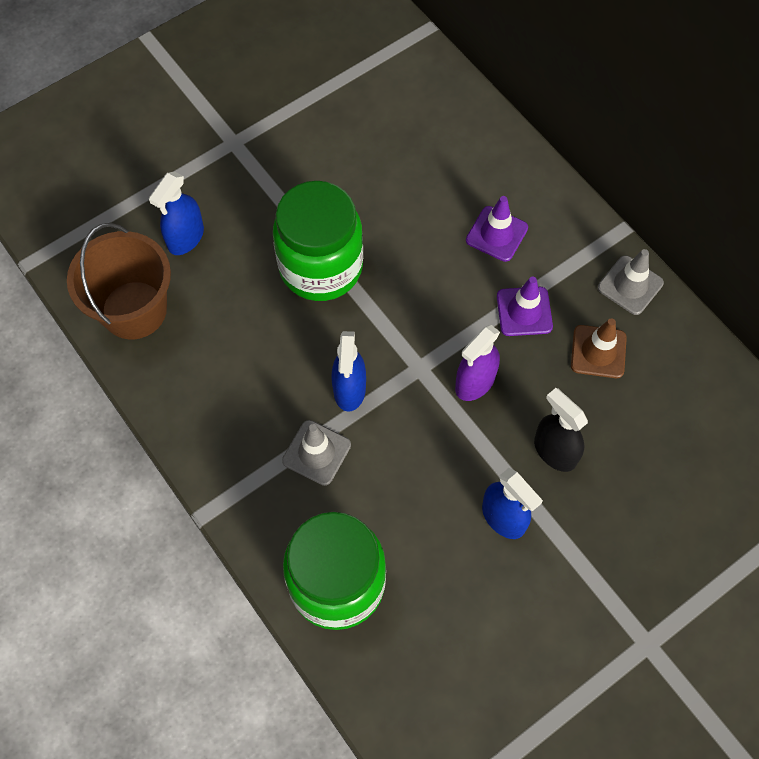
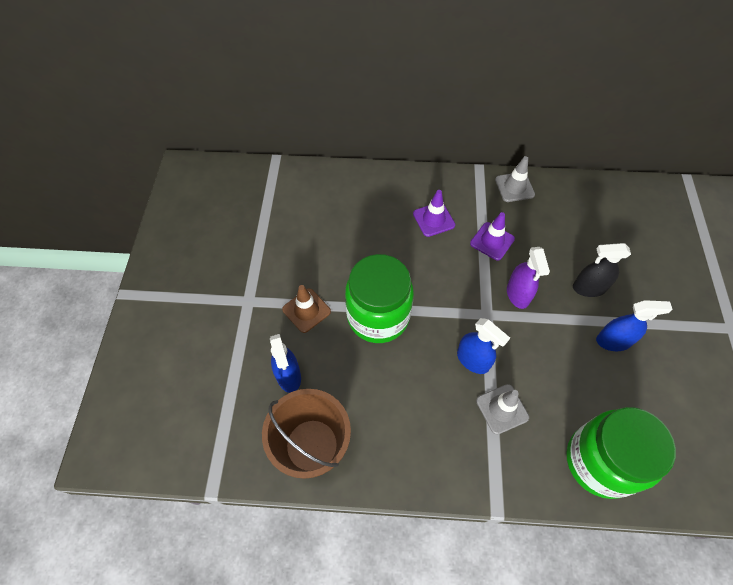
camera: 50 degrees left, 5 degrees down
brown traffic cone [571,318,627,378] -> brown traffic cone moved to [282,285,331,333]

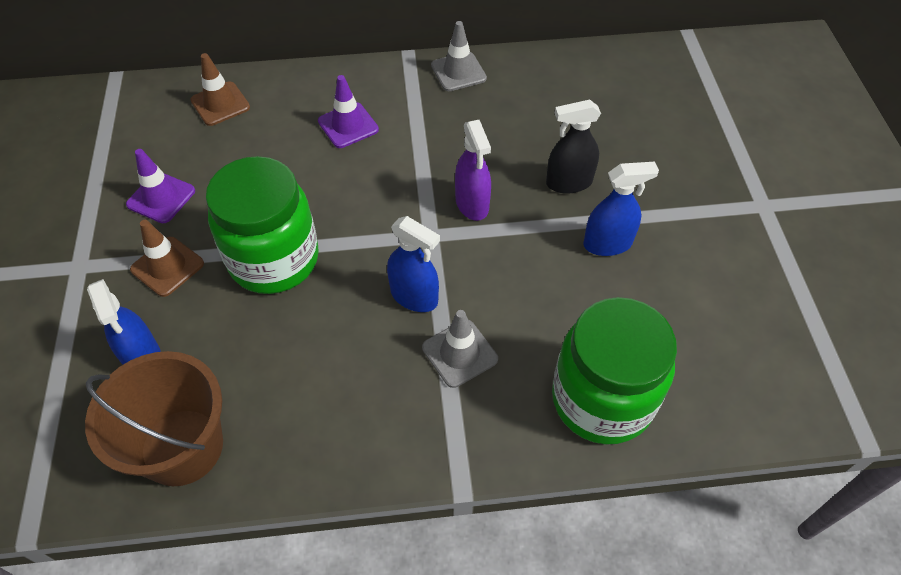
camera: 10 degrees left, 5 degrees down
purple traffic cone [470,212,515,261] -> purple traffic cone moved to [126,149,195,223]
none -> brown traffic cone [190,53,250,126]

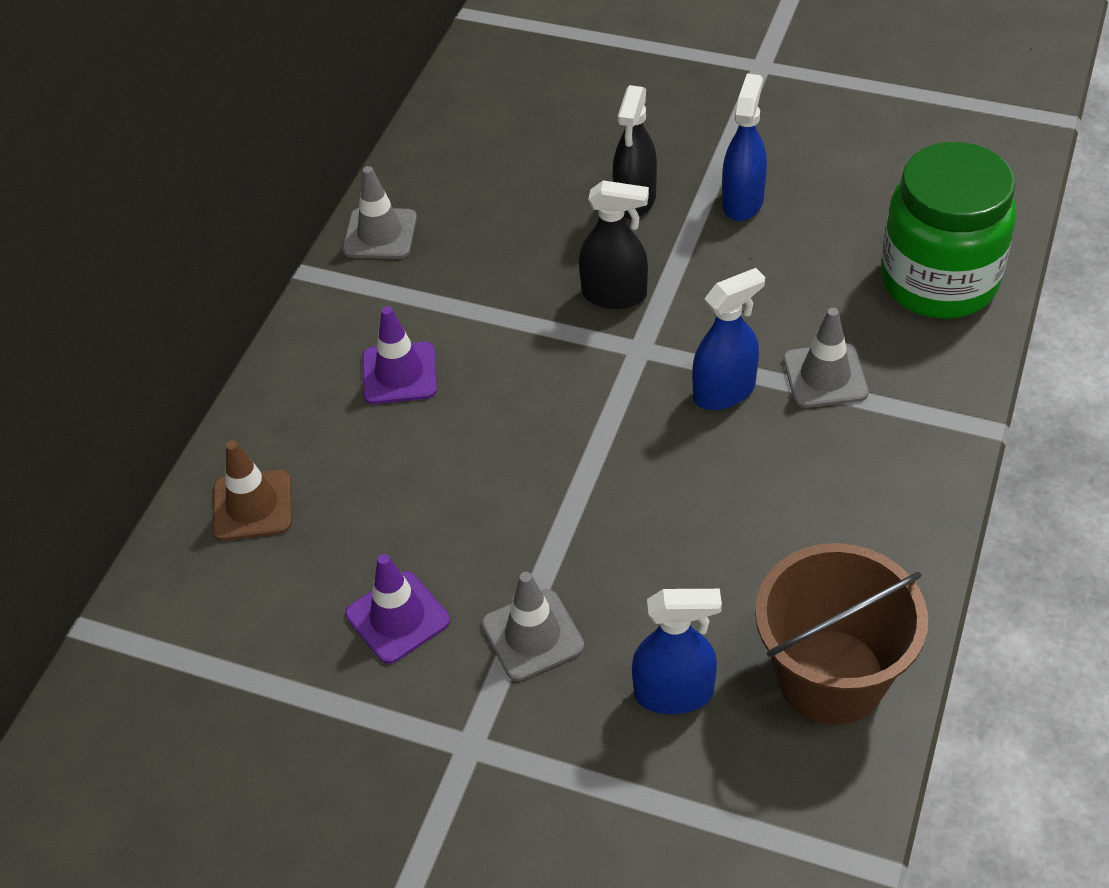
camera: 60 degrees left, 5 degrees down
brown traffic cone [130,220,204,297] -> grey traffic cone [482,572,584,681]
green jar [206,156,319,294] -> none
purple spray bottle [455,120,491,221] -> black spray bottle [579,180,649,309]

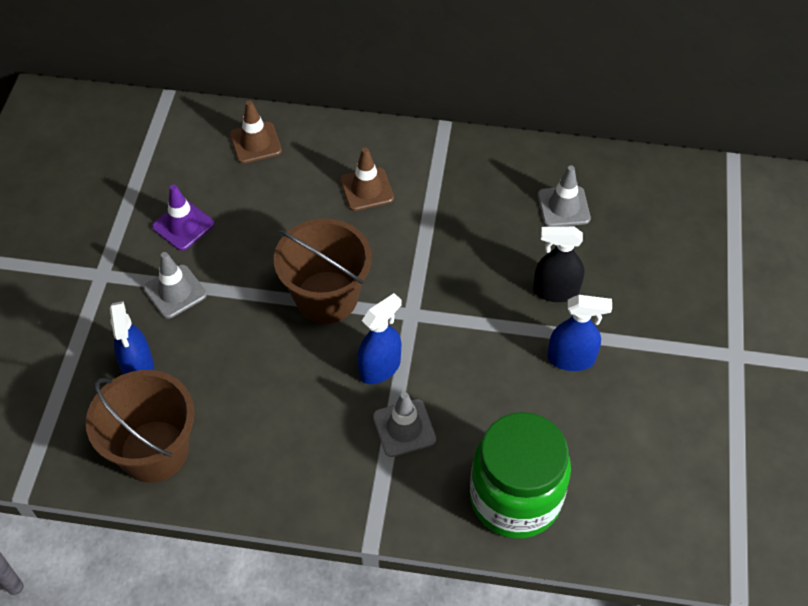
camera: 75 degrees right, 5 degrees up
grey traffic cone [343,166,417,259] -> grey traffic cone moved to [538,165,591,227]
purple traffic cone [362,306,437,404] -> brown traffic cone [340,148,394,211]
black spray bottle [579,180,649,309] -> none
blue spray bottle [692,268,765,410] -> blue spray bottle turned 90 degrees counterclockwise [357,293,402,384]
none -> brown bucket [274,218,372,324]

